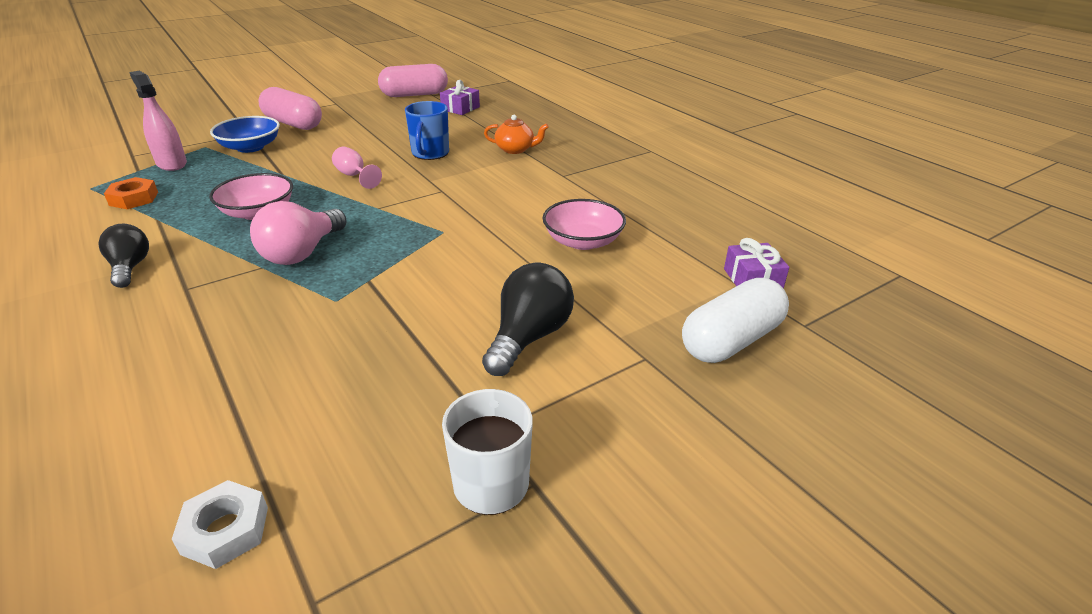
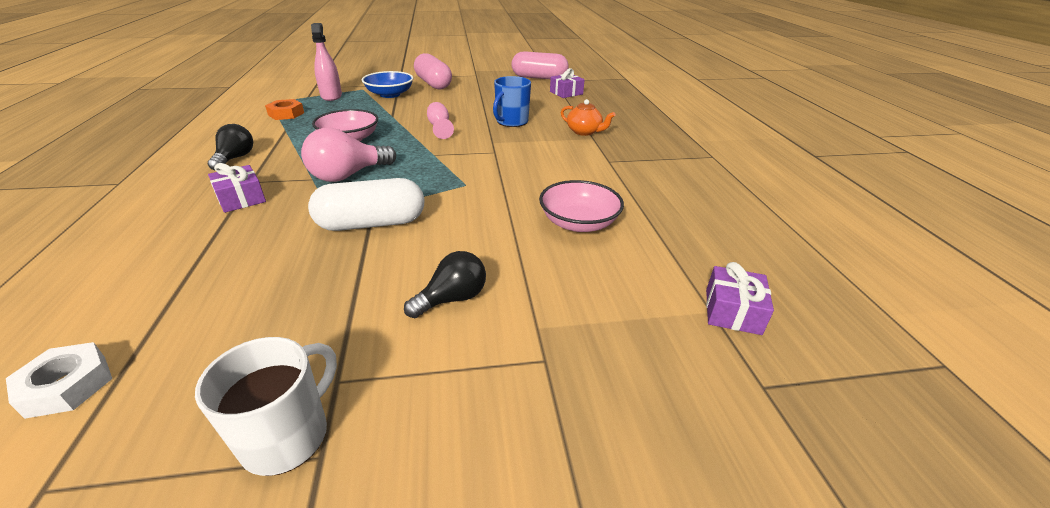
camera: 25 degrees right, 0 degrees up
black light bulb [482,263,574,376] -> black light bulb [404,251,486,318], size x0.67
white capsule [682,278,789,363] -> white capsule moved to [308,178,425,231]
none -> purple gift [208,163,266,213]

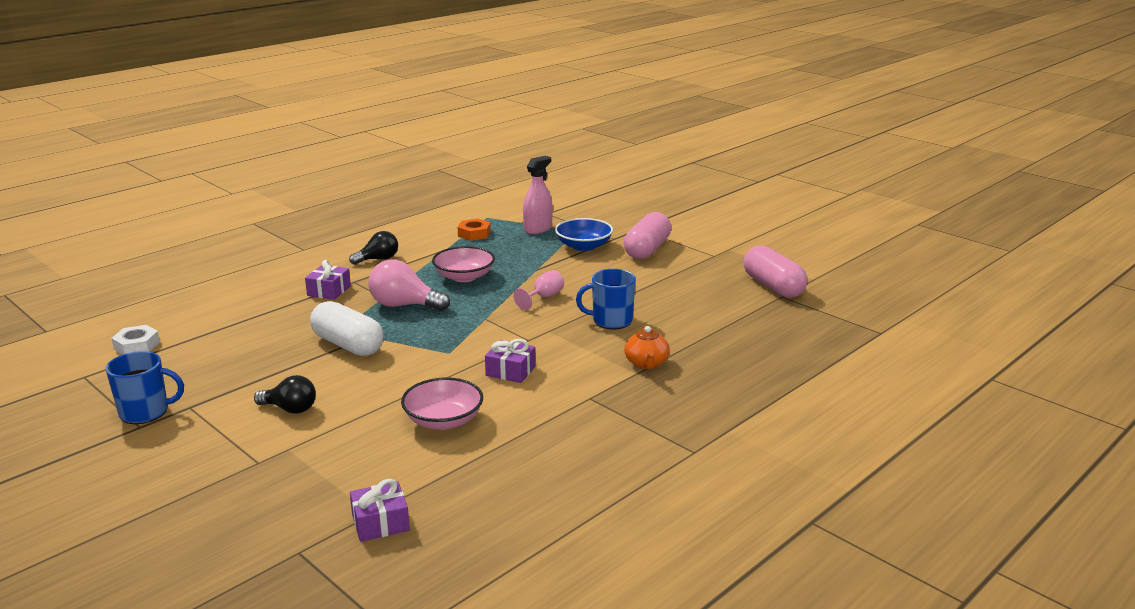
camera: 55 degrees right, 10 degrees down
white mug [195,337,337,476] -> blue mug [106,351,184,424]
purple gift [550,68,585,98] -> purple gift moved to [485,339,536,383]

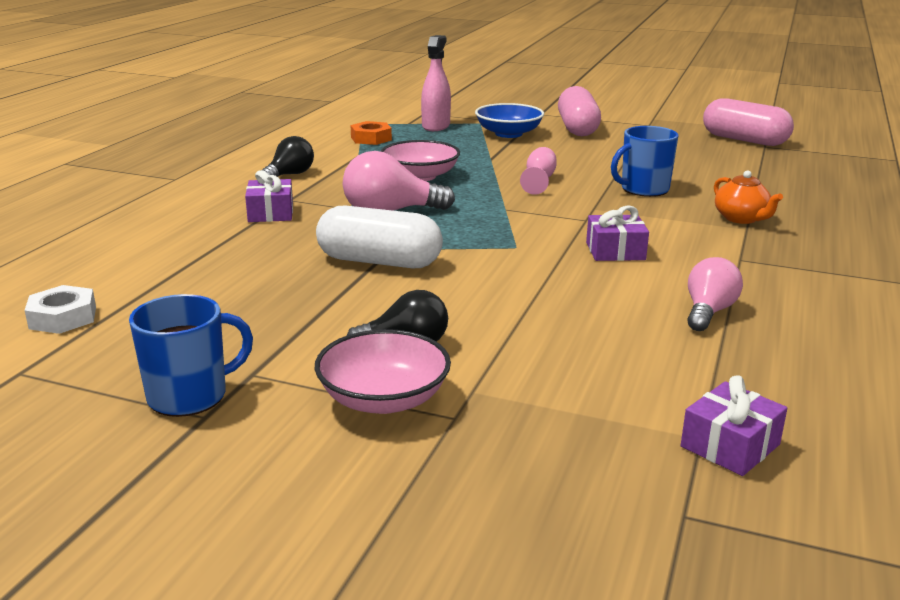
camera: 25 degrees left, 0 degrees up
pink bowl [401,377,483,430] -> pink bowl moved to [315,329,451,414]
none -> pink light bulb [687,257,743,331]

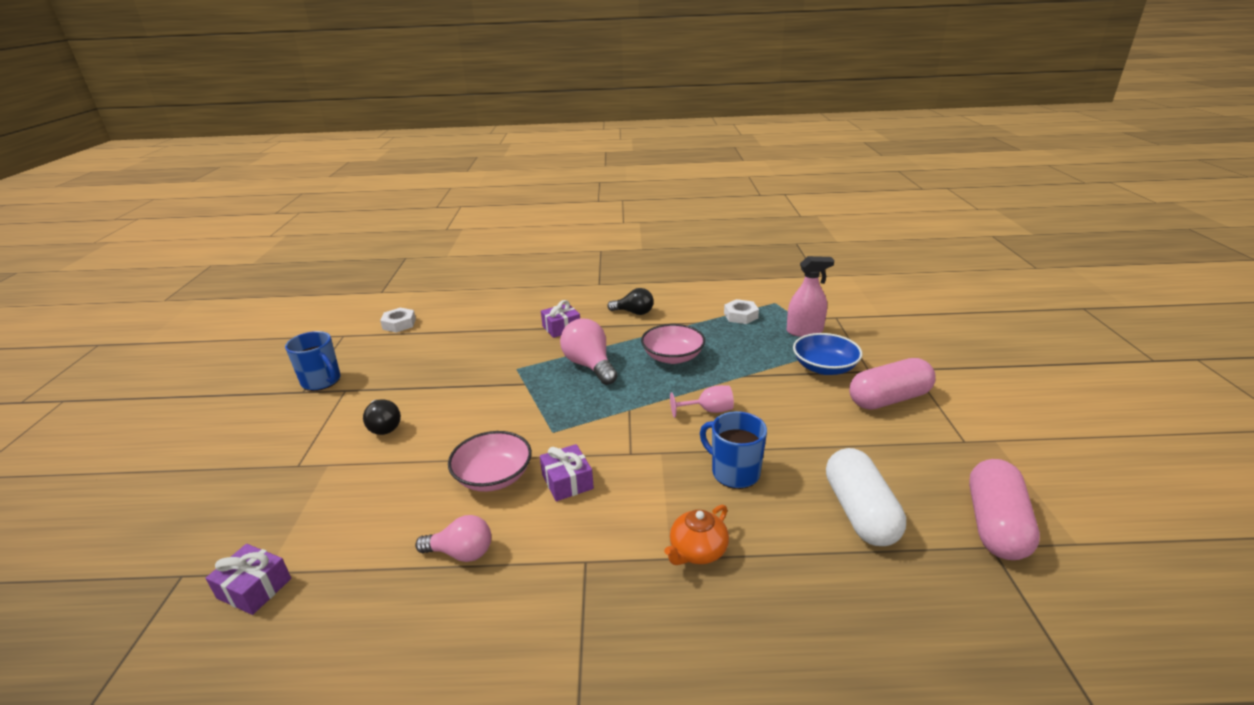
camera: 70 degrees right, 5 degrees up
pink bowl [315,329,451,414] -> pink bowl moved to [448,431,532,492]
white capsule [316,205,443,268] -> white capsule moved to [826,448,906,546]
orange nut [350,121,392,145] -> white nut [724,299,759,324]

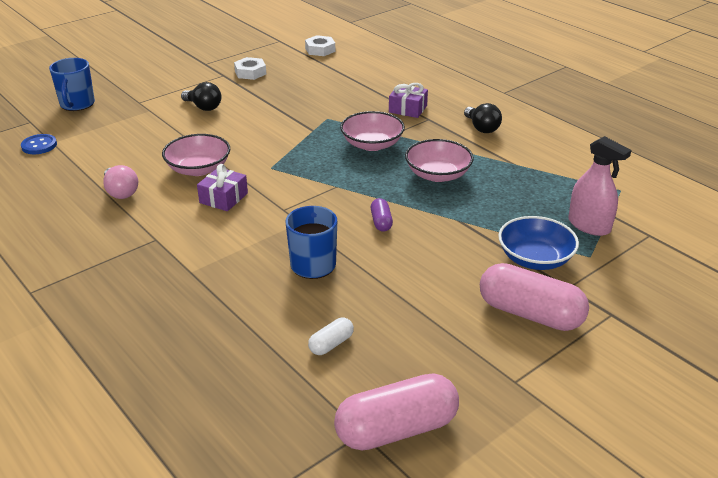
camera: 50 degrees right, 5 degrees up
purple gift [205,544,291,615] -> blue button [21,134,57,154]
blue mug [285,331,341,391] -> blue mug moved to [49,58,95,111]
black light bulb [363,399,401,435] -> black light bulb turned 75 degrees counterclockwise [181,82,221,111]
pink light bulb [560,318,618,385] -> pink bowl [340,111,405,151]
orange teapot [664,505,729,565] -> none
pink goblet [670,385,734,418] -> purple capsule [371,198,393,232]
white nut [724,299,759,324] -> white nut moved to [234,57,266,80]
white capsule [826,448,906,546] -> white capsule [308,318,354,355], size x0.47

